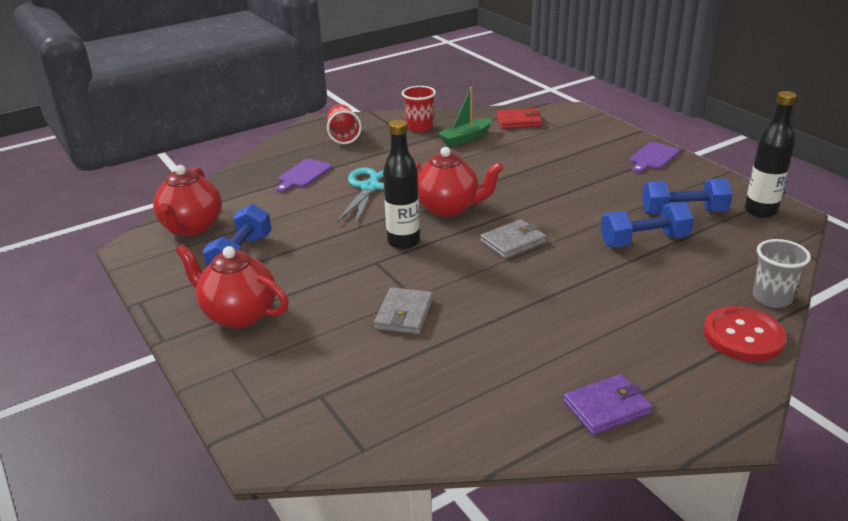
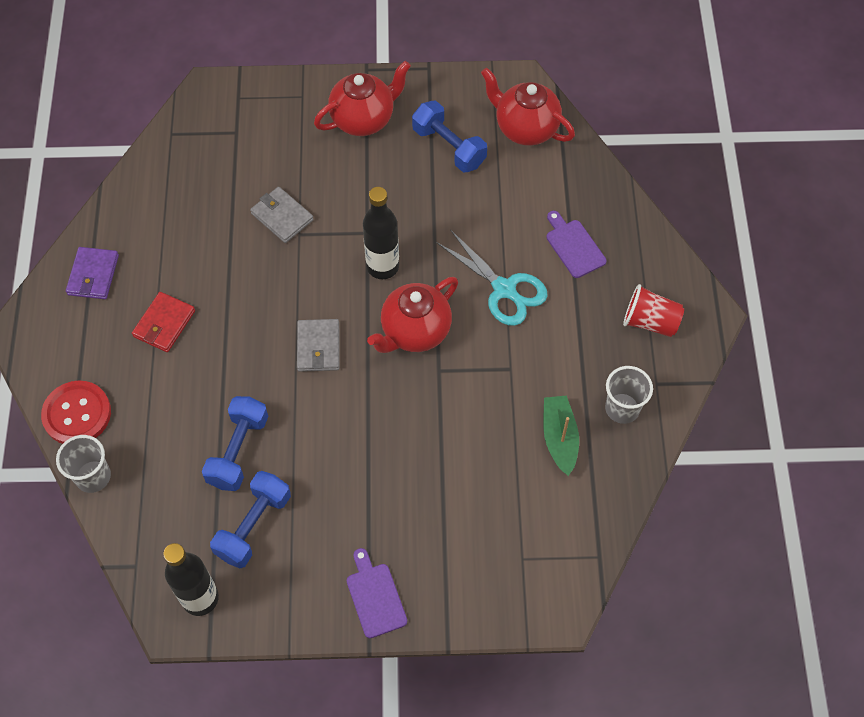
camera: 120 degrees right, 30 degrees up
red cup [402,86,436,132] -> grey cup [605,366,653,424]
red wallet [496,108,542,129] -> red wallet moved to [132,292,195,352]

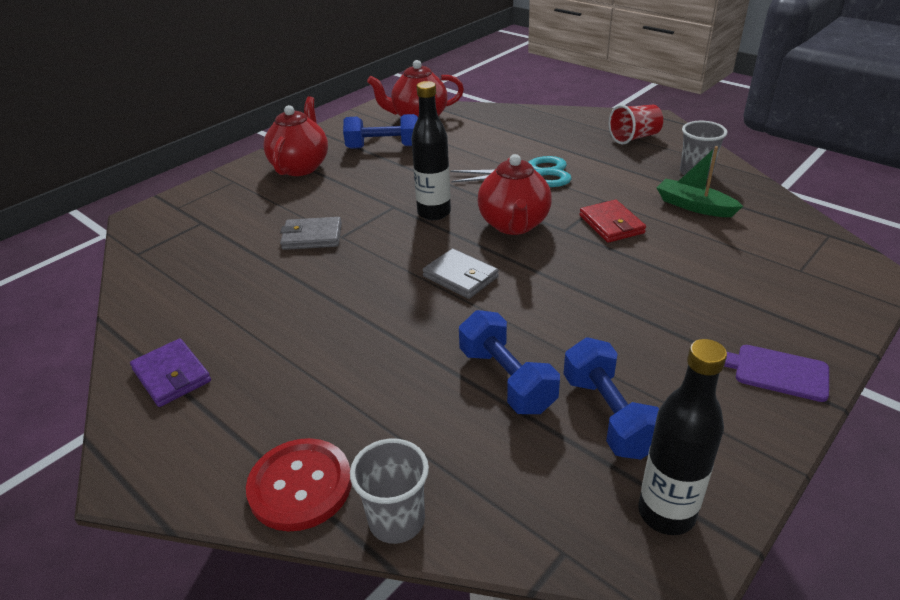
camera: 45 degrees left, 25 degrees down
red wallet [132,292,195,352] -> red wallet moved to [579,200,646,243]
purple cutting board [546,211,606,278] -> none

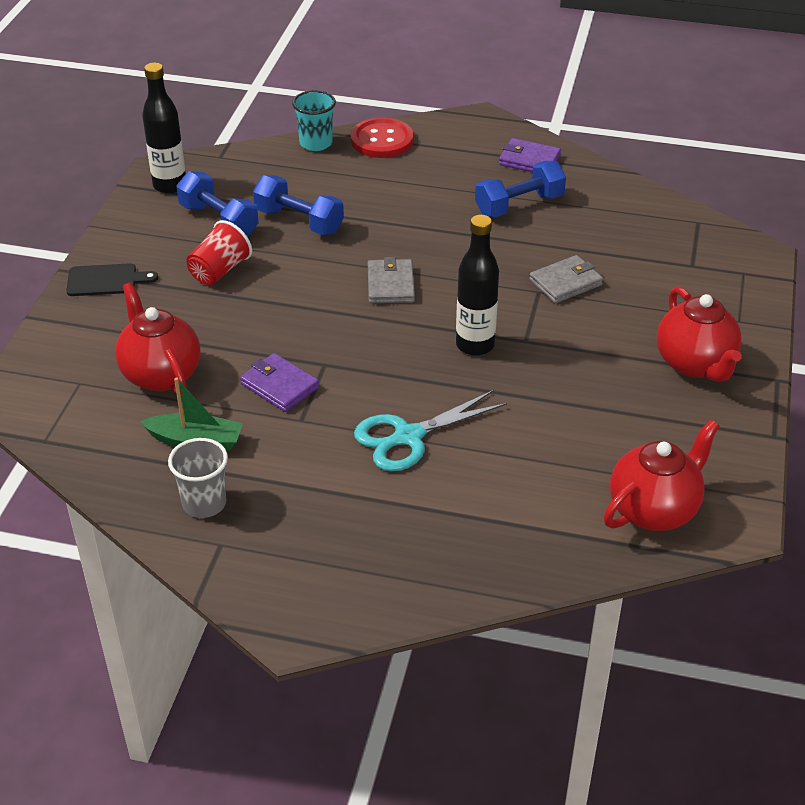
camera: 150 degrees right, 5 degrees up
blue dumbbell [343,114,418,149] -> blue dumbbell moved to [475,161,566,217]
grey cup [350,438,429,544] -> turquoise cup [292,90,336,151]
grey wallet [423,248,499,299] -> grey wallet turned 75 degrees clockwise [368,257,415,303]
red teapot [477,154,552,235] -> red teapot moved to [115,282,200,394]
red wallet [579,200,646,243] -> purple wallet [240,353,319,412]
red cup [609,105,663,144] -> red cup moved to [186,220,252,285]
purple cutting board [724,345,829,402] -> black cutting board [66,263,158,296]

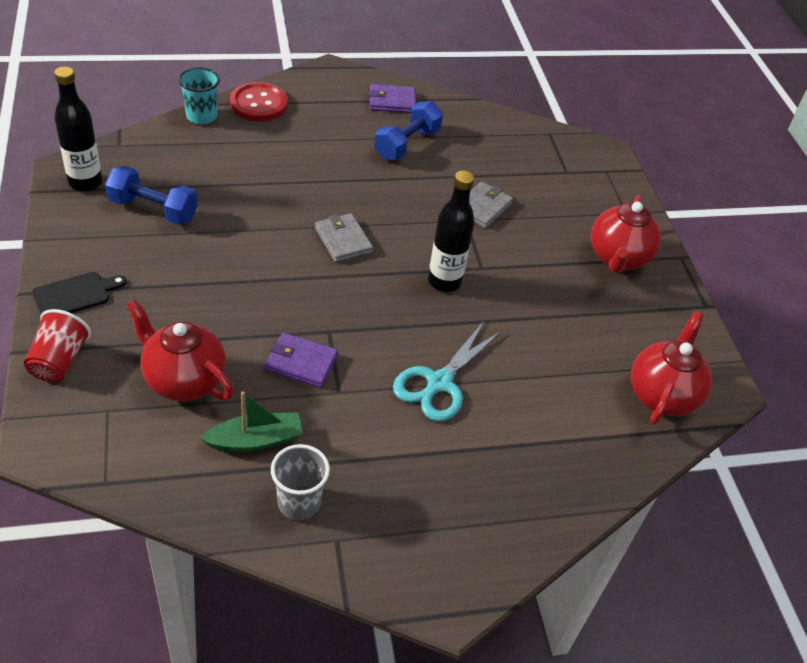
camera: 30 degrees left, 5 degrees up
red cup [186,220,252,285] -> red cup moved to [24,309,91,382]
blue dumbbell [253,175,344,235] -> none
red teapot [657,286,742,382] -> red teapot turned 60 degrees clockwise [591,195,661,273]

